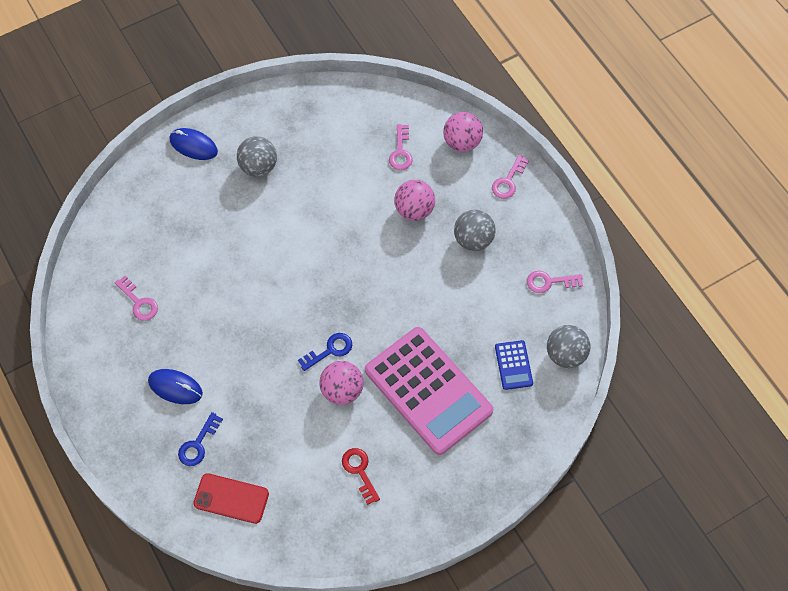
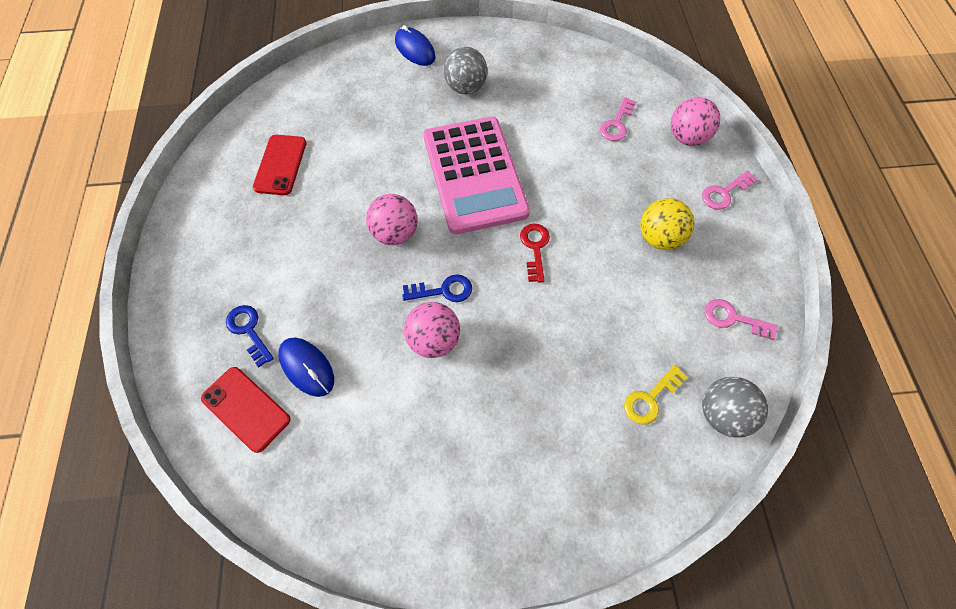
camera: 25 degrees right, 0 degrees up
pink key [115,276,158,321] -> red phone [253,135,307,195]
blue mouse [148,369,203,404] -> blue mouse moved to [279,338,334,397]
blue key [178,412,223,466] -> blue key turned 90 degrees clockwise [226,305,274,367]
red key [342,448,380,505] -> red key moved to [520,224,550,283]
pink calculator [365,327,493,455] -> pink calculator moved to [423,117,530,234]
pink ball [394,180,435,221] -> pink ball moved to [366,194,418,245]
grey ball [454,210,496,251] -> yellow ball [640,198,694,250]
blue calculator [495,340,533,390] -> yellow key [624,365,687,425]

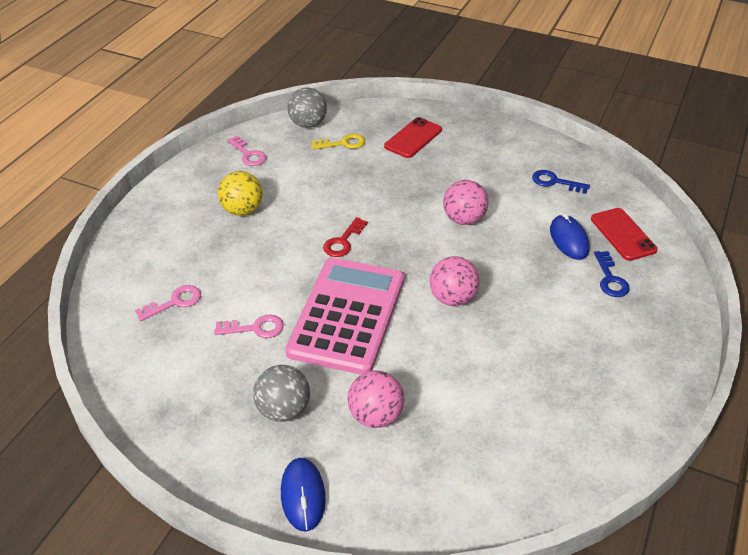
camera: 150 degrees left, 20 degrees down
red phone [253,135,307,195] -> red phone moved to [384,117,442,158]
blue key [402,274,472,302] -> blue key moved to [532,170,590,194]
pink ball [671,97,720,146] -> pink ball moved to [347,370,404,428]
pink key [702,170,757,209] -> pink key moved to [214,315,284,338]

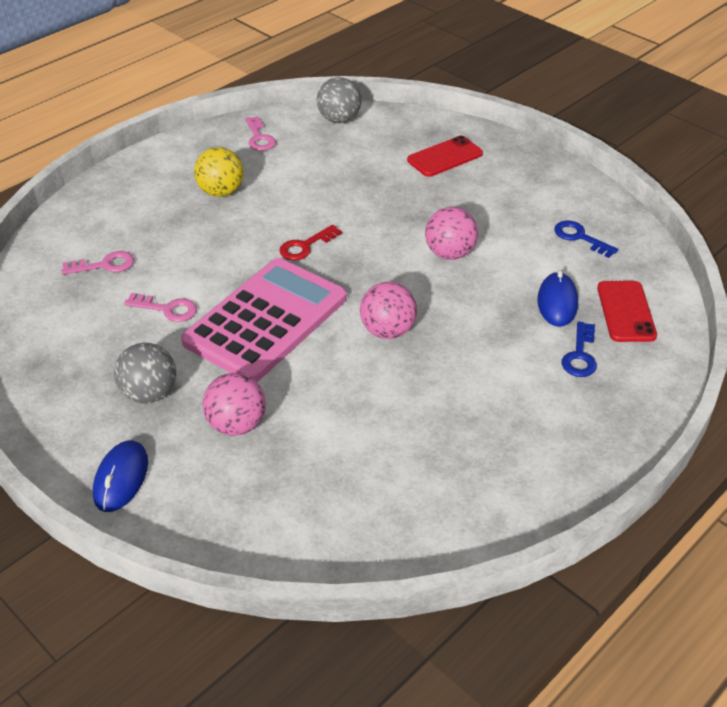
camera: 20 degrees right, 0 degrees up
yellow key [311,134,365,150] -> none

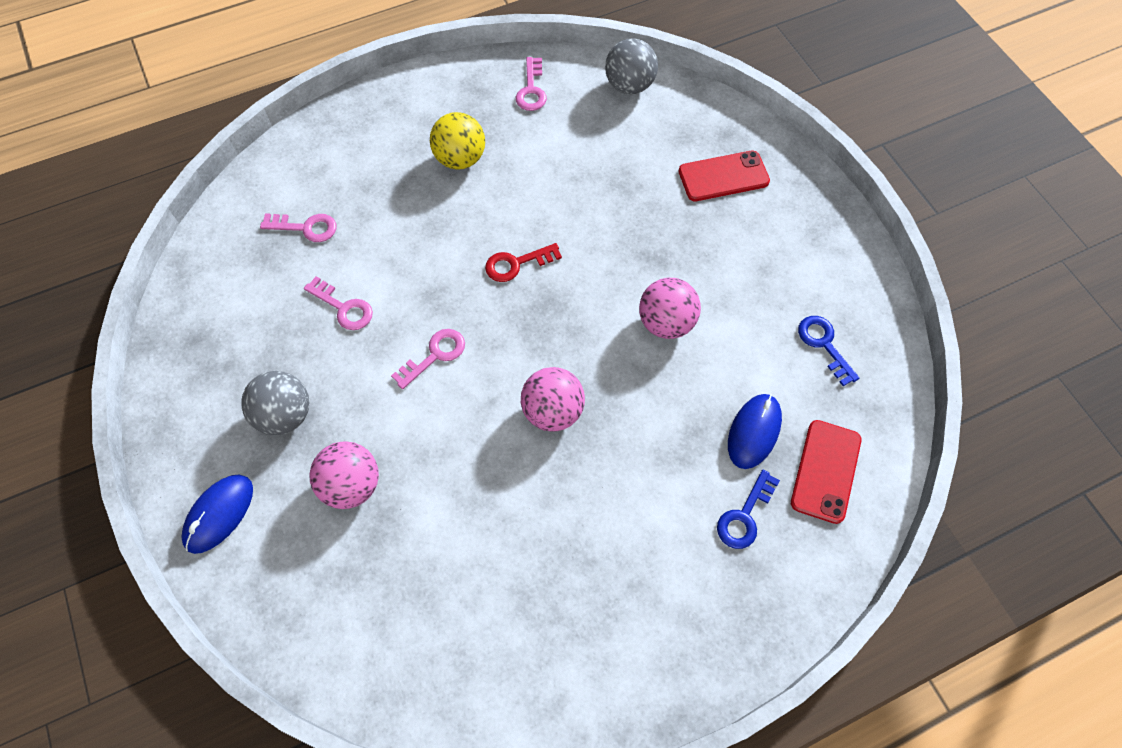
camera: 20 degrees right, 20 degrees up
pink calculator [181,258,347,382] -> pink key [391,329,465,389]

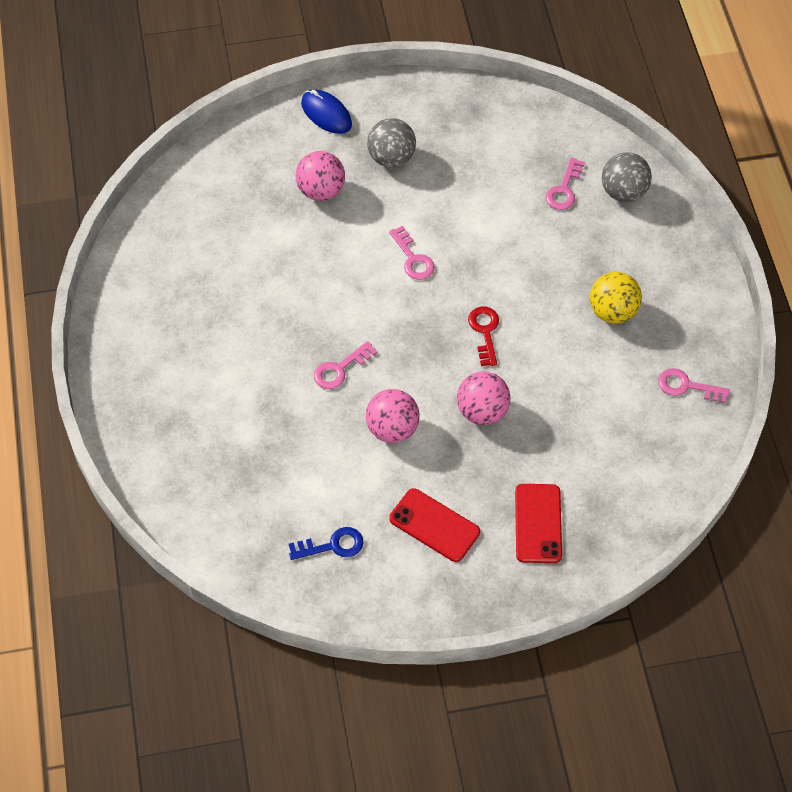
camera: 105 degrees right, 5 degrees down
pink key [304,276,373,330] -> pink key moved to [314,341,377,389]
pink ball [521,367,585,432] -> pink ball moved to [457,371,511,425]
grey ball [605,38,658,94] -> grey ball moved to [602,152,652,202]
blue key [717,470,780,549] -> none
blue mouse [728,394,782,469] -> none
red phone [791,420,861,524] -> red phone moved to [389,488,480,562]

